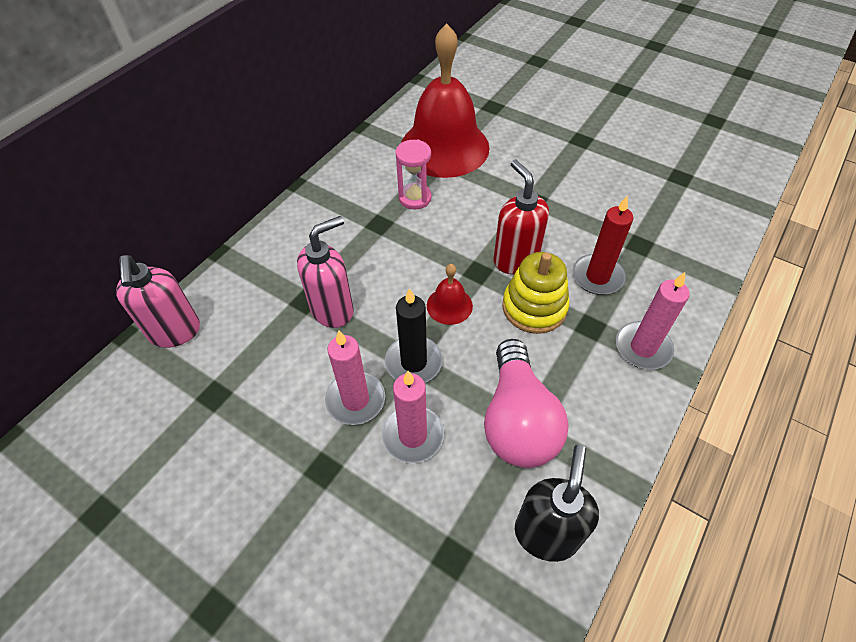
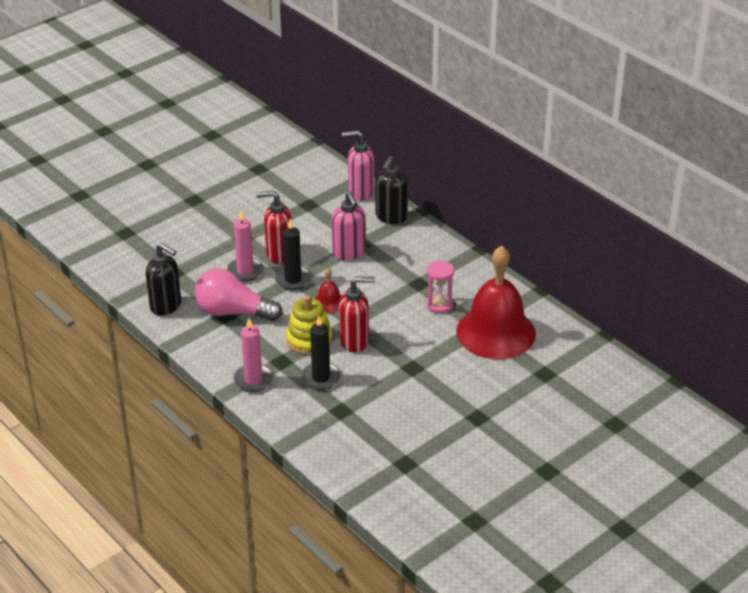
camera: 105 degrees right, 15 degrees down
pink candle [325,330,385,425] -> red soap dispenser [257,190,292,263]
red candle [572,195,633,295] -> black candle [301,316,341,390]
none -> black soap dispenser [375,156,408,224]

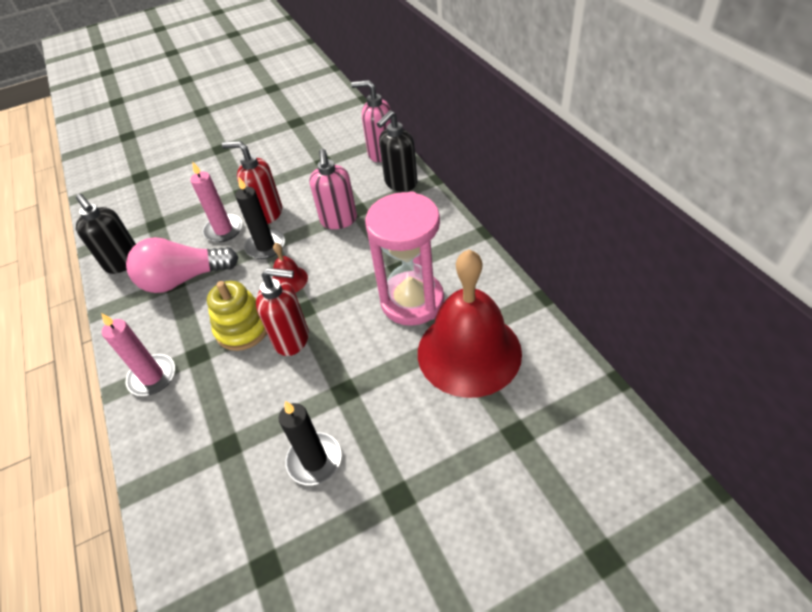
camera: 20 degrees right, 10 degrees up
pink light bulb [195,269,282,321] -> pink light bulb turned 45 degrees counterclockwise [126,237,239,293]
black candle [301,316,341,390] -> black candle moved to [279,401,341,485]
pink hourglass [426,260,454,314] -> pink hourglass [365,191,444,326], size x1.95

